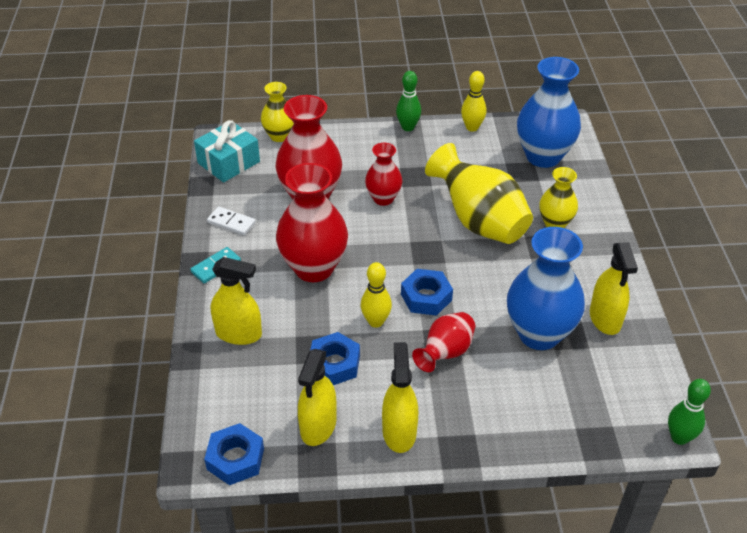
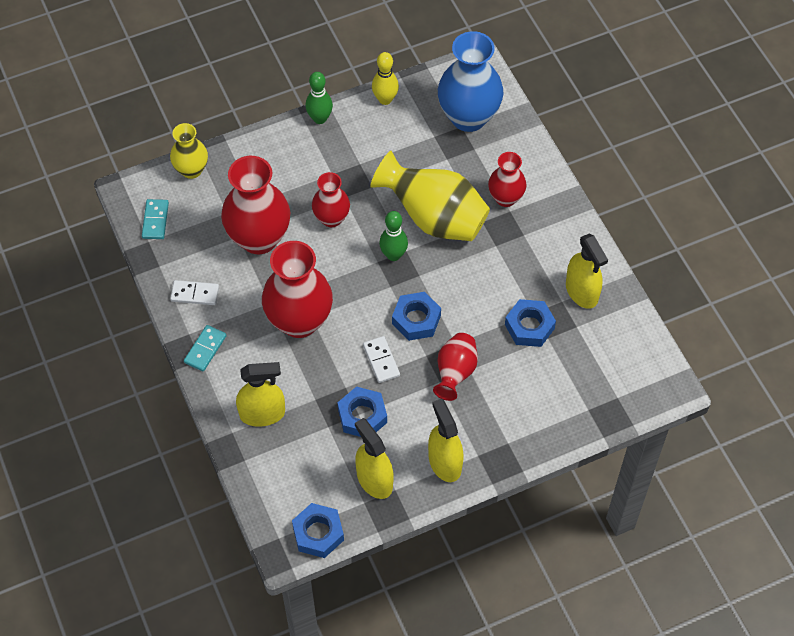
camera: 20 degrees left, 15 degrees up
turquoise gift [194,120,260,183] -> turquoise domino [142,199,169,239]
yellow spray bottle [298,349,337,446] -> yellow spray bottle turned 150 degrees clockwise [355,418,393,499]
yellow bowling pin [361,262,392,328] -> white domino [363,336,400,383]
blue vase [507,227,585,350] -> blue nut [505,299,556,347]
yellow vase [539,167,578,228] -> red vase [488,152,526,207]
green bowling pin [668,379,711,445] -> green bowling pin moved to [379,211,408,261]

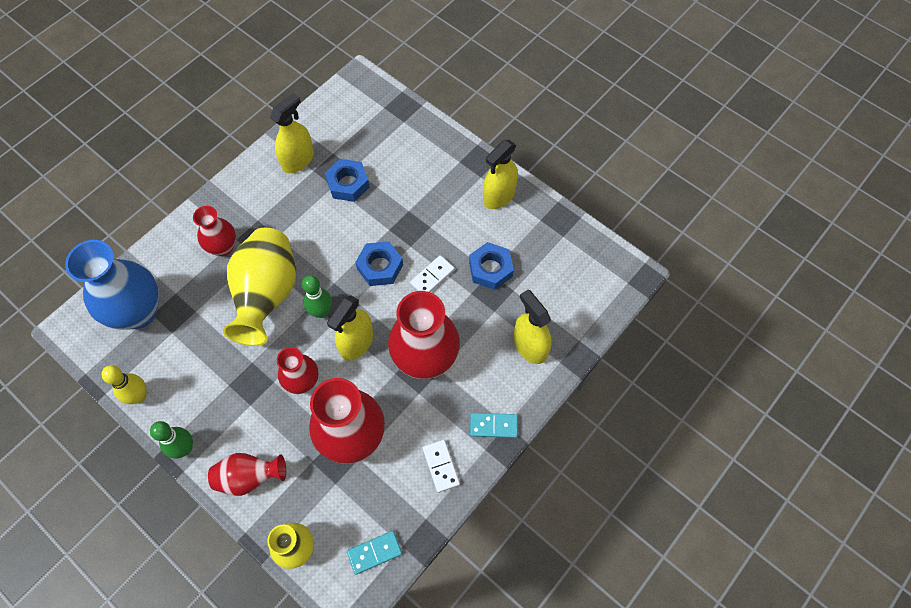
camera: 115 degrees left, 5 degrees up
blue nut [292,503,344,558] -> none
yellow spray bottle [355,418,393,499] -> yellow spray bottle moved to [327,295,373,361]
red vase [433,333,478,401] -> red vase moved to [208,453,286,496]

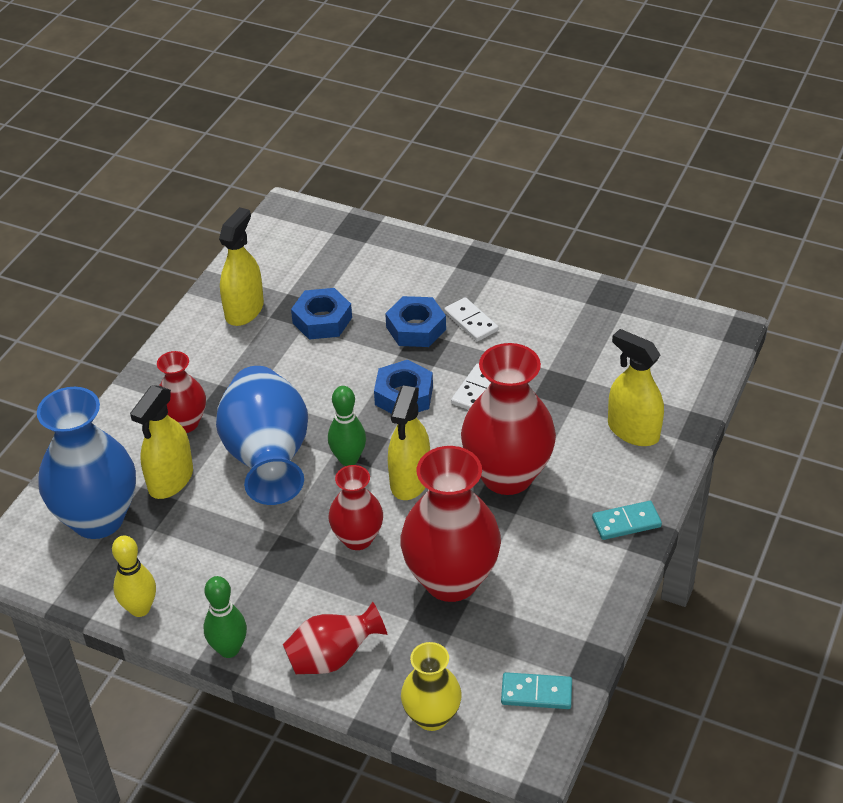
camera: 15 degrees left, 20 degrees down
yellow vase [223,228,296,346] -> blue vase [216,366,308,505]
turquoise domino [347,531,402,575] -> turquoise domino turned 45 degrees clockwise [501,672,572,709]
white domino [423,440,460,493] -> white domino moved to [444,297,498,341]
blue nut [469,242,514,290] -> blue nut moved to [385,296,446,347]
yellow spray bottle [483,140,518,209] -> yellow spray bottle moved to [130,385,193,499]

